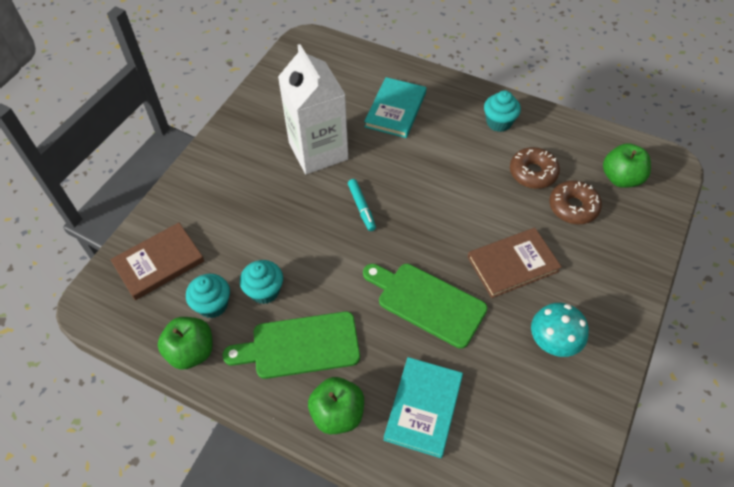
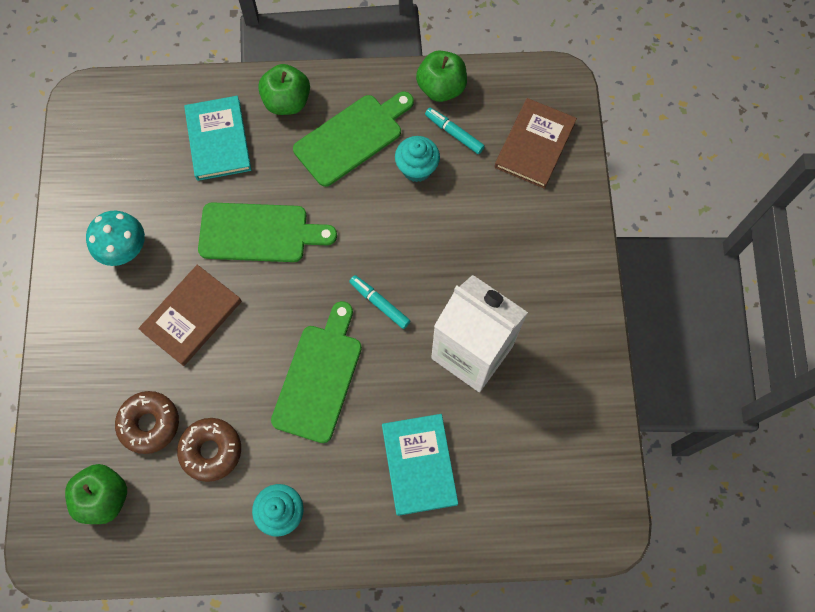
camera: 150 degrees right, 15 degrees up
turquoise cupcake [186,274,230,318] -> turquoise marker [425,108,485,154]
none -> green cutting board [271,301,362,443]

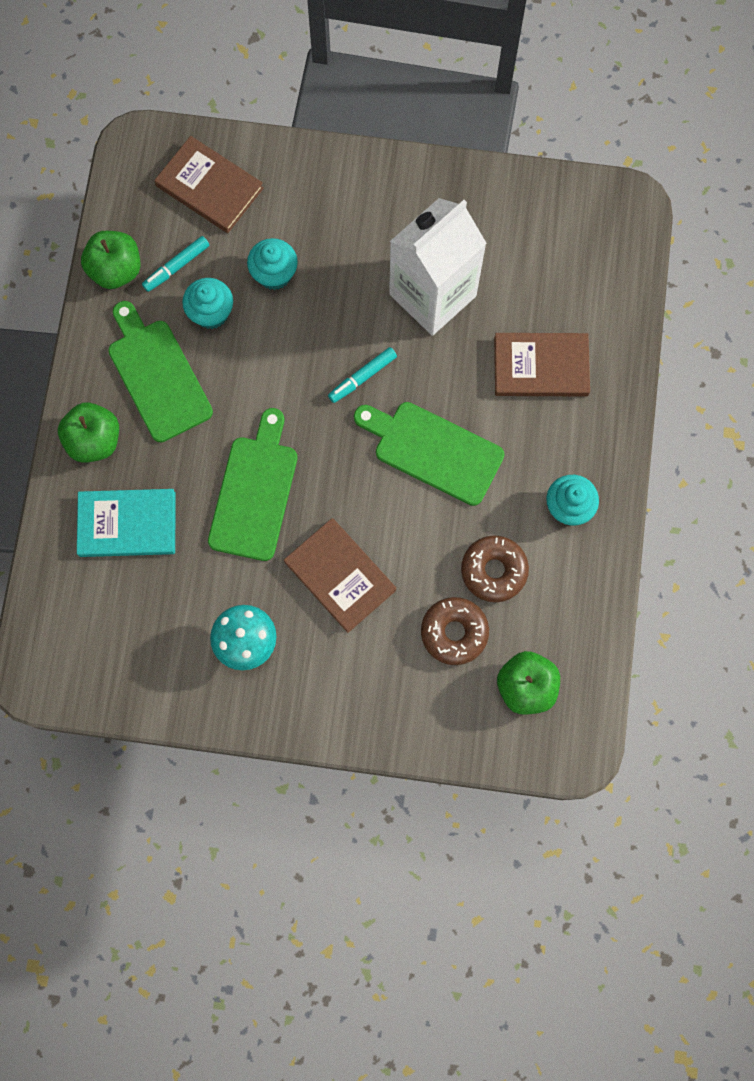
camera: 80 degrees left, 5 degrees up
turquoise book [382,414,458,516] -> brown book [494,333,590,397]
none -> turquoise cupcake [247,238,298,290]

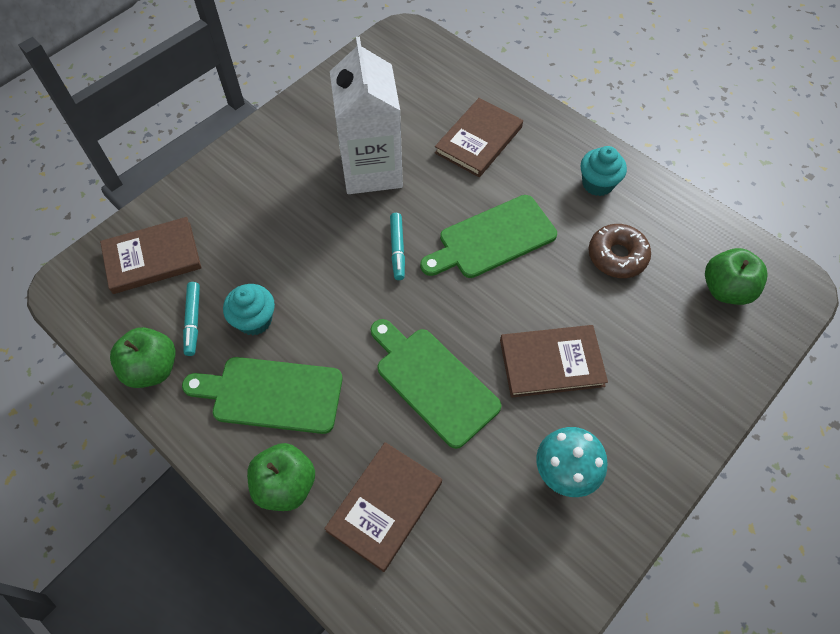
camera: 55 degrees left, 15 degrees down
turquoise book [77,489,175,557] -> brown book [324,442,442,572]
turquoise cupcake [247,238,298,290] -> none
brown donut [421,597,489,665] -> none

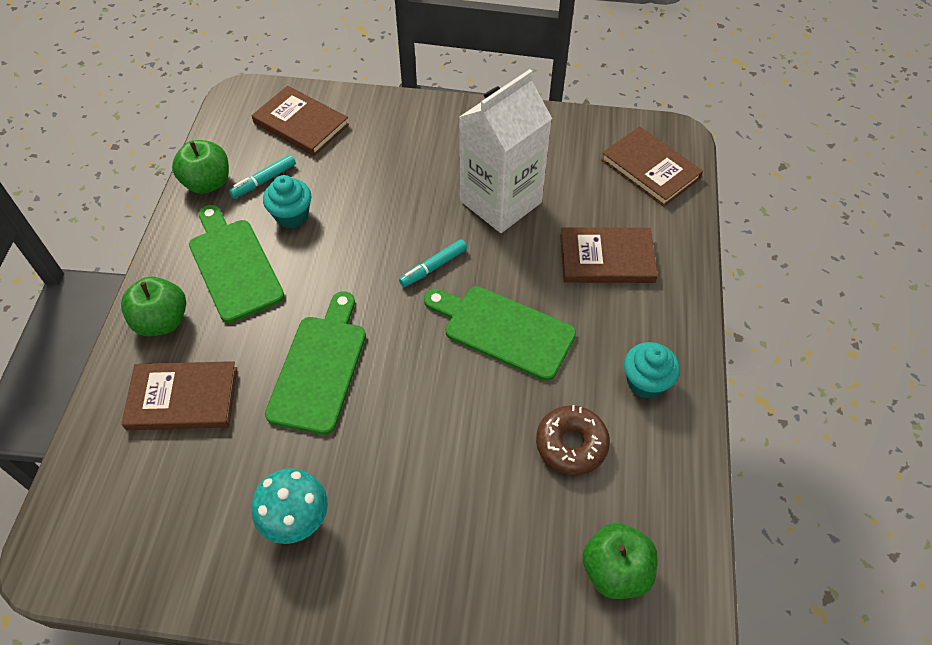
camera: 55 degrees right, 5 degrees down
brown book [500,325,608,398] -> brown book moved to [601,126,703,207]

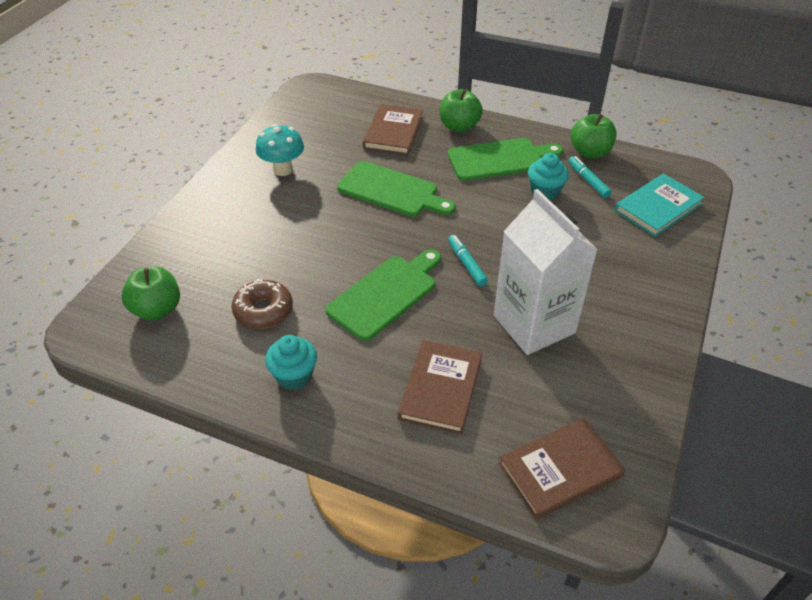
camera: 105 degrees right, 10 degrees down
brown book [252,86,349,156] -> turquoise book [615,173,705,237]

